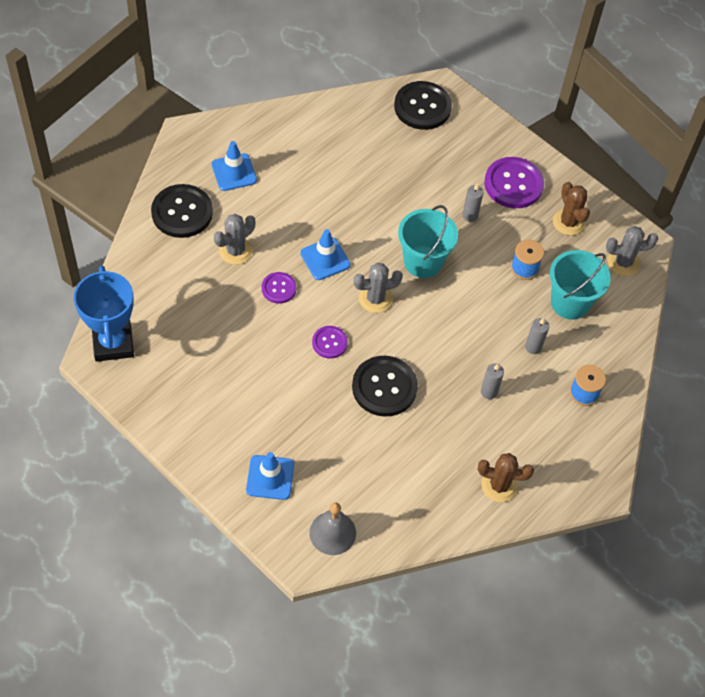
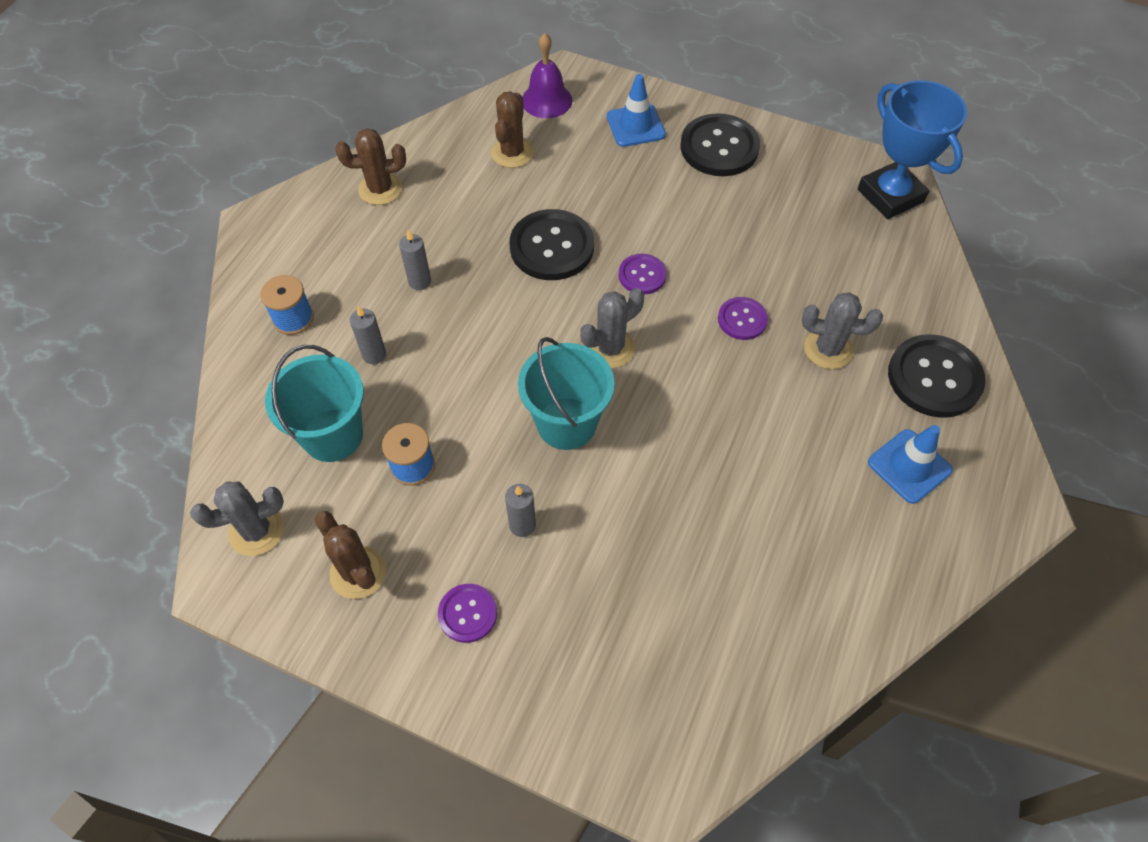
camera: 165 degrees right, 0 degrees up
grey cactus [214,214,255,265] -> grey cactus turned 75 degrees clockwise [802,292,883,369]
blue traffic cone [300,229,351,280] -> none
grey bell [309,502,356,555] -> purple bell [522,33,573,118]
black button [394,81,452,130] -> black button moved to [680,113,760,176]
purple button [484,157,544,208] -> purple button [438,584,497,643], size x0.56
none -> brown cactus [491,91,534,168]

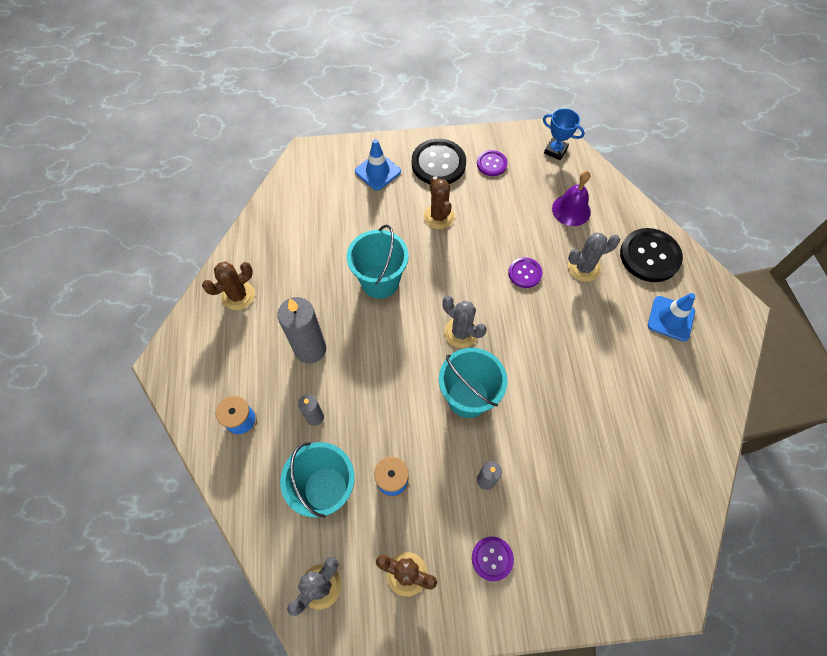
camera: 30 degrees left, 5 degrees up
grey candle [399,230,431,290] -> grey candle [277,297,326,364], size x1.89
brown cactus [491,91,534,168] -> brown cactus moved to [424,176,455,229]
black button [509,209,594,280] -> turquoise bucket [347,225,409,299]
purple bell [522,33,573,118] -> purple bell moved to [552,171,591,226]
grey cactus [581,288,644,368] -> grey cactus turned 75 degrees counterclockwise [443,296,486,348]
purple button [619,254,667,294] -> purple button moved to [477,150,508,176]
blue trophy [858,80,967,219] -> blue trophy [543,108,585,160], size x0.57

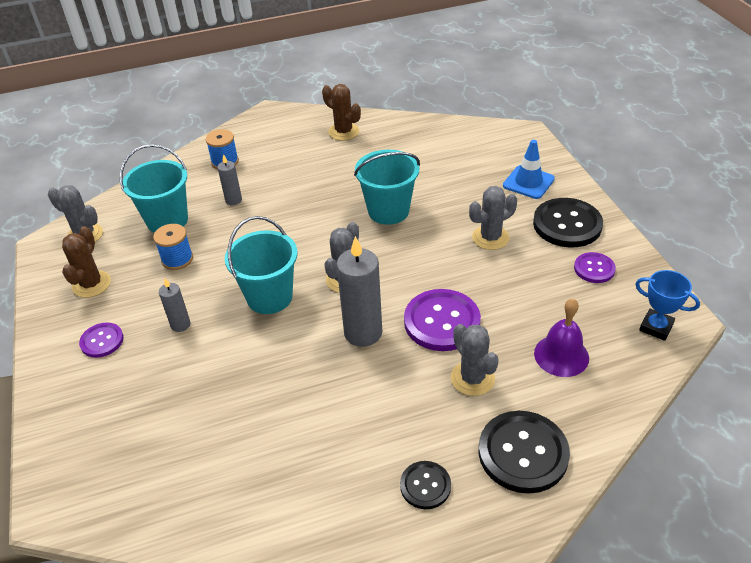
camera: 80 degrees right, 20 degrees down
grey candle [277,297,326,364] -> grey candle moved to [336,236,382,347]
brown cactus [424,176,455,229] -> grey cactus [469,186,517,250]
purple button [508,257,542,288] -> purple button [404,289,481,351], size x1.80
blue trophy [543,108,585,160] -> blue trophy turned 75 degrees counterclockwise [635,270,700,341]
blue traffic cone [648,293,695,341] -> black button [400,461,451,509]

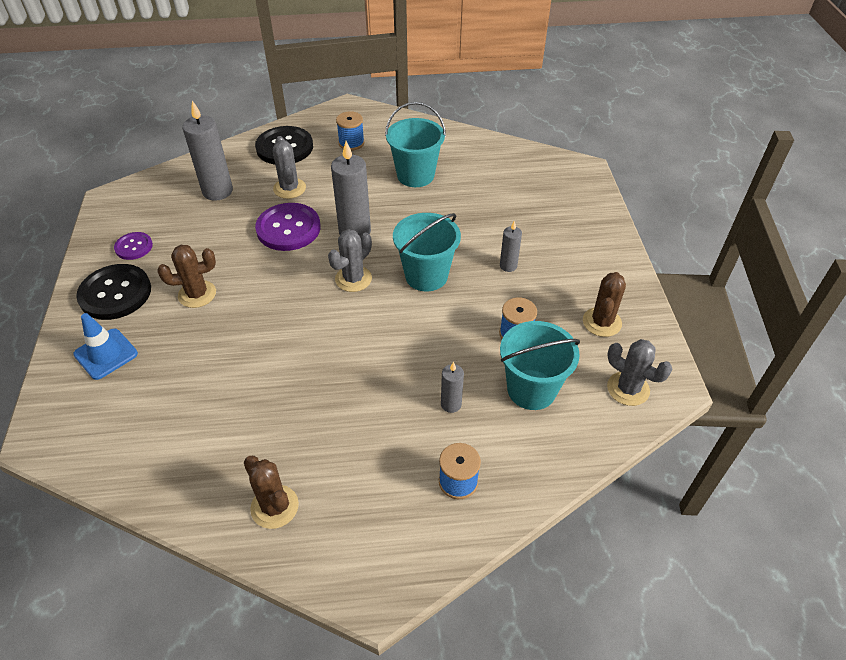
camera: 170 degrees left, 5 degrees up
purple button [79,322,124,358] -> none
turquoise bucket [354,150,420,225] -> turquoise bucket moved to [385,102,446,187]
black button [400,461,451,509] -> blue spool [336,111,365,151]
grey cactus [469,186,517,250] -> brown cactus [158,245,216,308]
purple bell [534,299,589,377] -> grey candle [182,101,233,201]
blue trophy [635,270,700,341] -> none

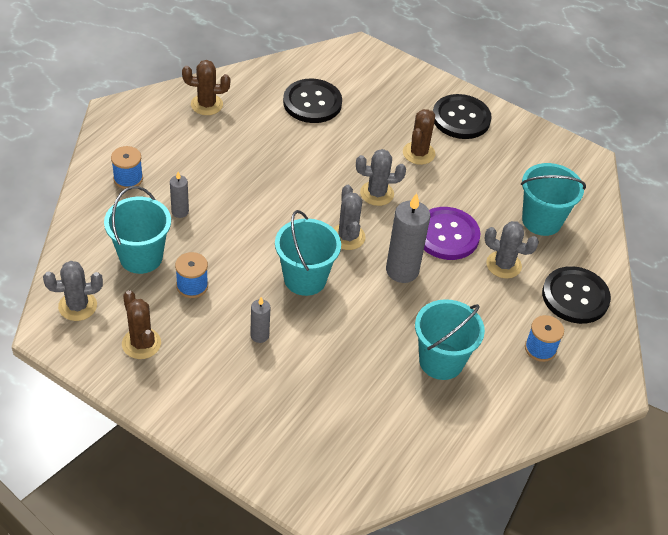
camera: 125 degrees right, 0 degrees up
blue traffic cone [73,313,138,380] -> none
purple button [114,232,153,260] -> none
grey candle [182,101,233,201] -> turquoise bucket [521,163,586,236]
none -> black button [283,79,342,123]
none -> grey cactus [356,149,406,206]

